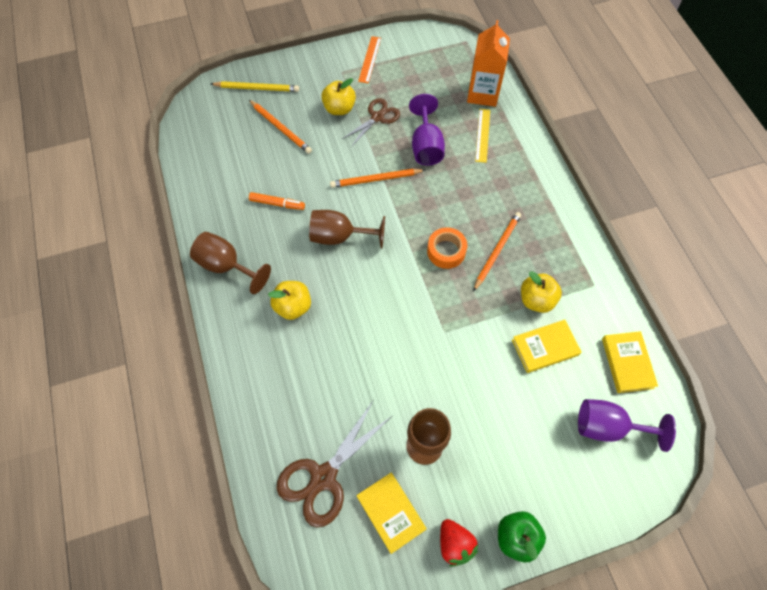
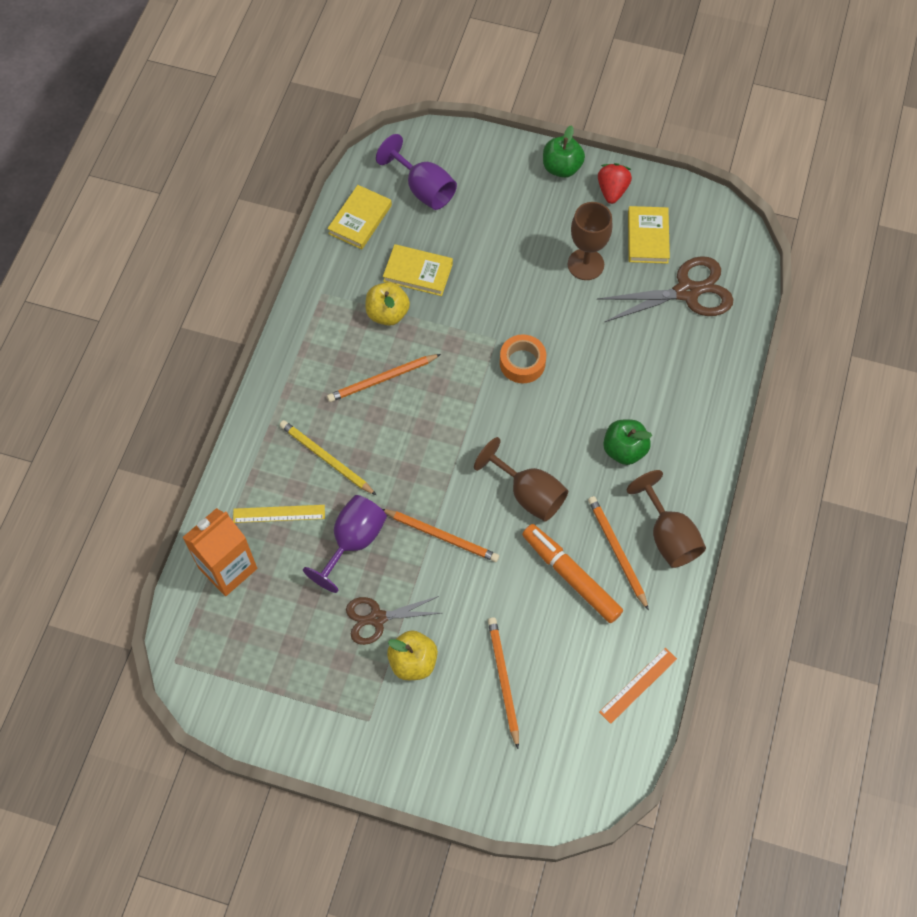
camera: 145 degrees left, 0 degrees up
yellow pencil [211,81,299,92] -> yellow pencil moved to [280,420,376,495]
orange marker [249,192,305,210] -> orange marker [522,524,623,623], size x1.70
yellow apple [268,281,311,320] -> green apple [603,420,652,465]
orange ruler [358,36,381,83] -> orange ruler moved to [599,648,677,724]
orange tape [427,227,467,269] -> orange tape moved to [500,334,546,383]
yellow ruler [475,109,490,163] -> yellow ruler turned 45 degrees clockwise [233,505,325,523]
none -> orange pencil [588,496,649,611]

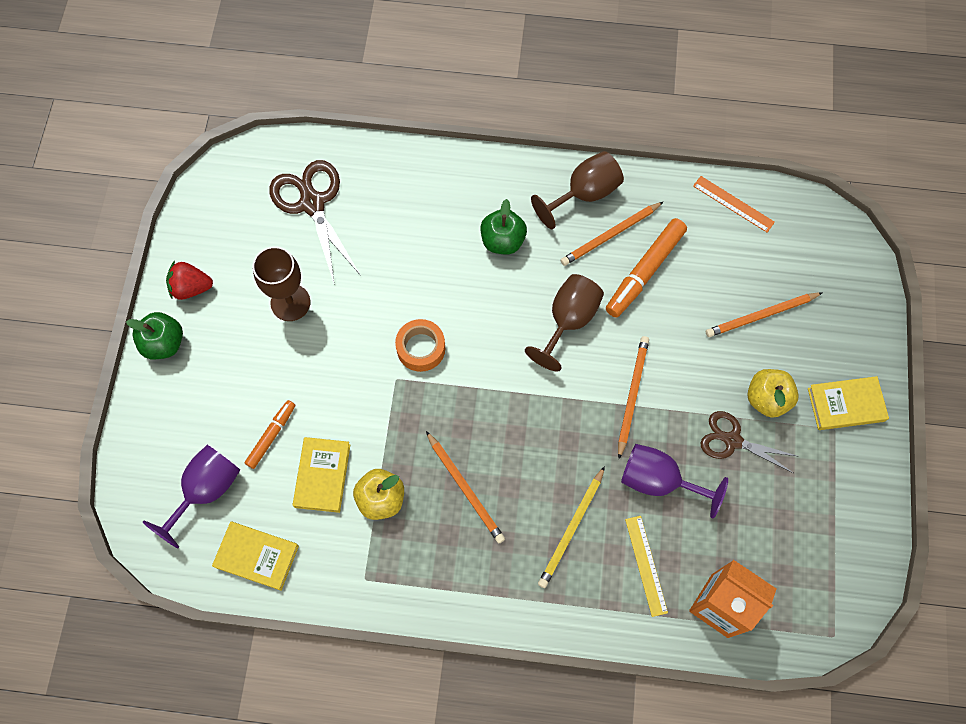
camera: 100 degrees left, 5 degrees up
brown scissors [346,596,441,645] -> brown scissors turned 135 degrees clockwise [700,411,799,473]
yellow book [628,206,670,264] -> yellow book moved to [808,376,889,430]
none -> orange marker [245,400,295,469]

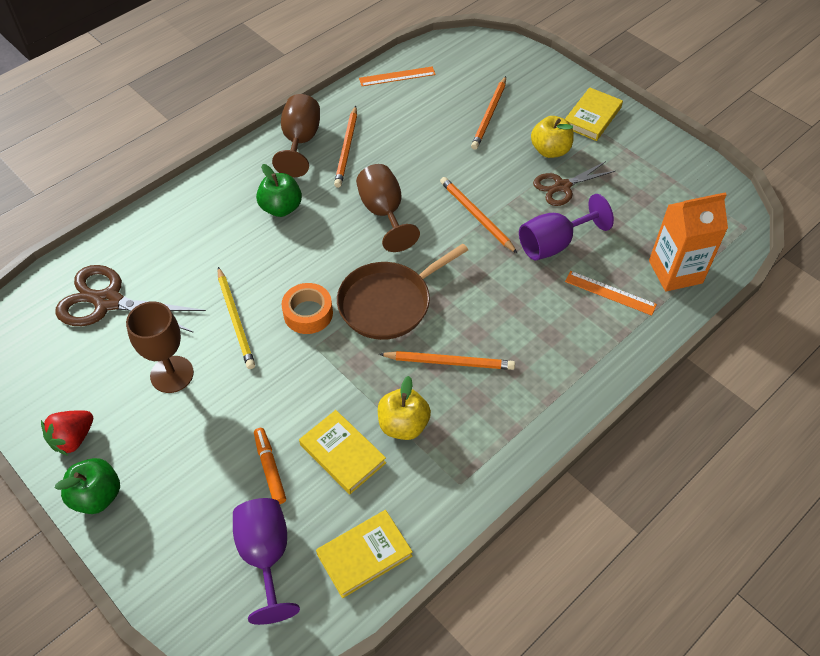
camera: 50 degrees left, 15 degrees down
yellow pencil [538,466,605,588] -> yellow pencil moved to [218,267,255,369]
orange marker [606,218,687,318] -> none
yellow ruler [625,516,668,617] -> orange ruler [565,271,657,316]
none -> brown pan [337,244,468,340]

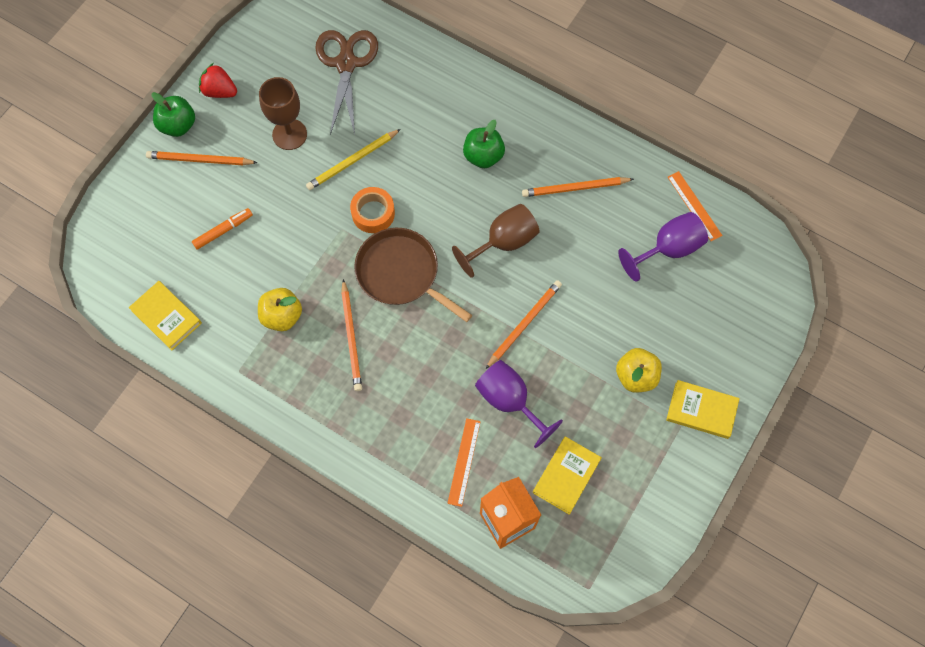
camera: 75 degrees right, 15 degrees up
purple goblet [233,498,300,625] -> purple goblet moved to [618,212,708,282]
brown goblet [272,94,320,177] -> none
yellow book [299,410,386,494] -> yellow book moved to [533,436,602,515]
orange pencil [471,76,506,150] -> orange pencil moved to [146,151,258,165]
brown scissors [533,161,615,206] -> none

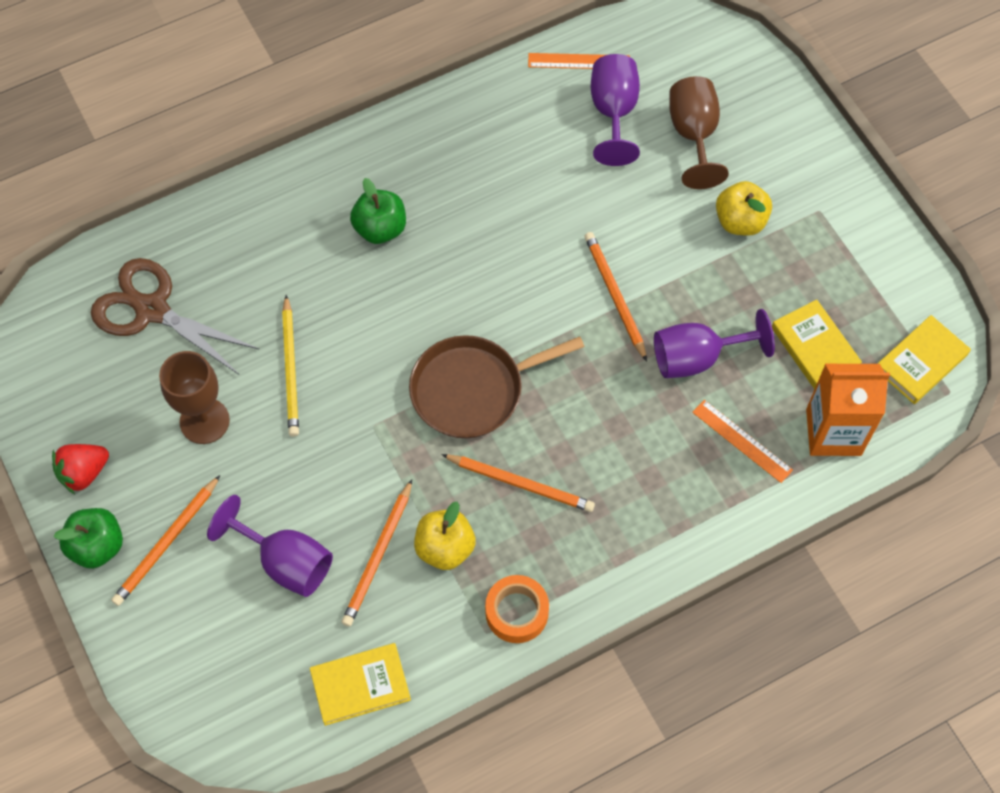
camera: 60 degrees left, 5 degrees down
orange marker [192,208,253,250] -> purple goblet [207,495,333,597]
orange tape [350,187,395,233] -> orange tape moved to [485,575,549,643]
brown goblet [452,204,540,278] -> brown goblet moved to [669,76,729,189]
orange pencil [522,177,634,197] -> orange pencil moved to [341,479,412,627]
yellow book [666,380,740,439] -> yellow book moved to [877,315,971,404]

